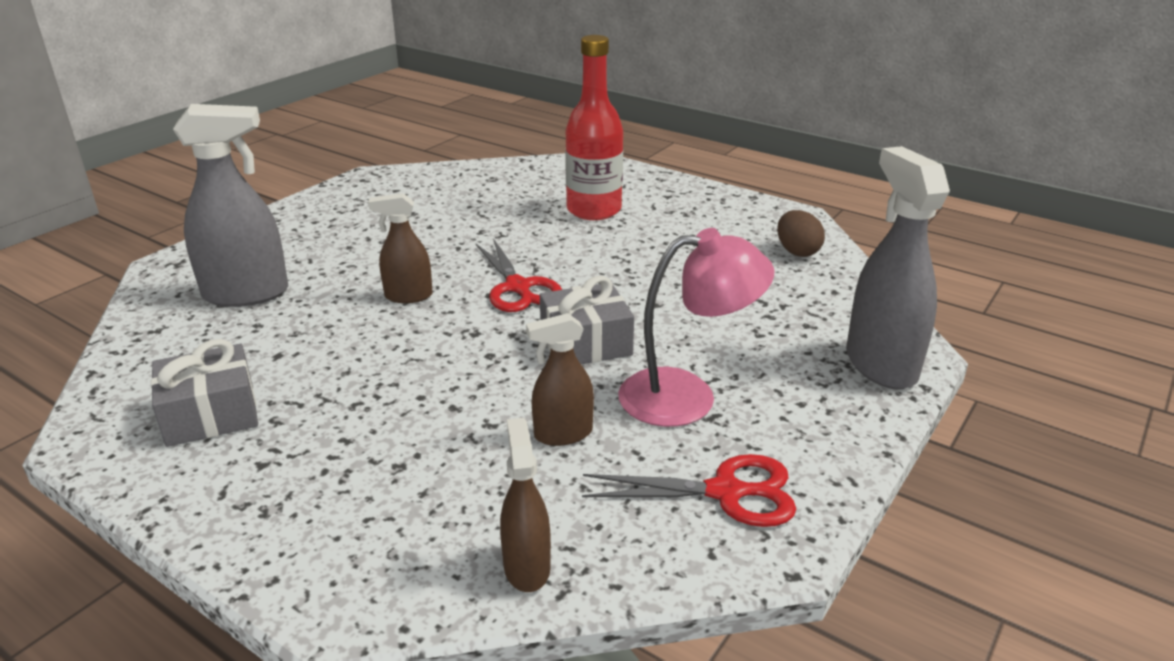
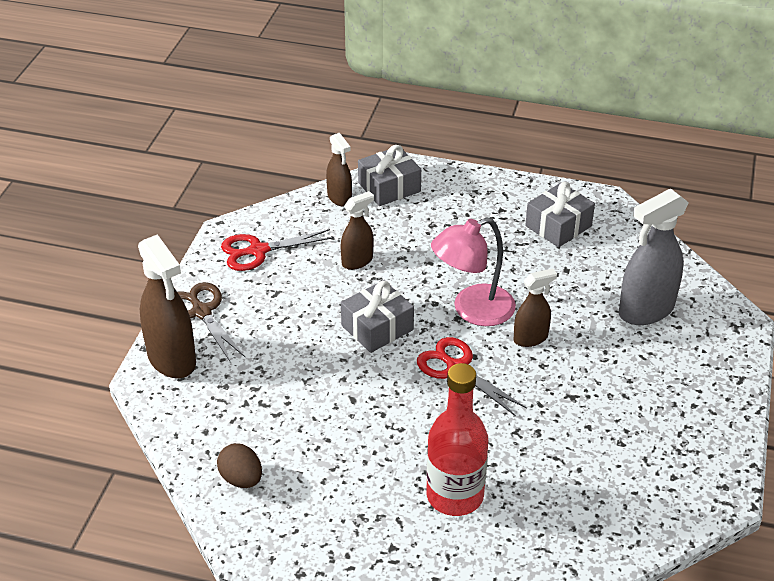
camera: 160 degrees right, 10 degrees up
pink lamp [618,228,774,427] -> pink lamp moved to [431,217,516,326]
grey spray bottle [846,146,950,389] -> brown spray bottle [138,234,196,379]
none -> brown scissors [178,282,245,361]
none -> grey gift [358,145,421,206]

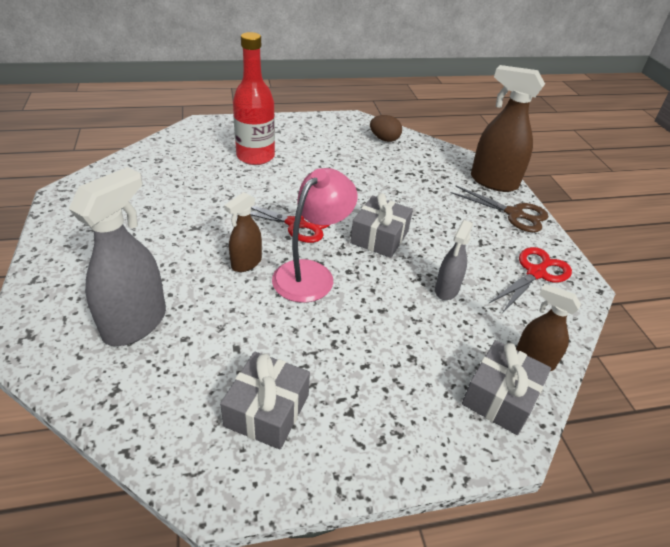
camera: 150 degrees right, 0 degrees up
brown spray bottle [341,191,374,270] -> grey spray bottle [435,220,473,300]

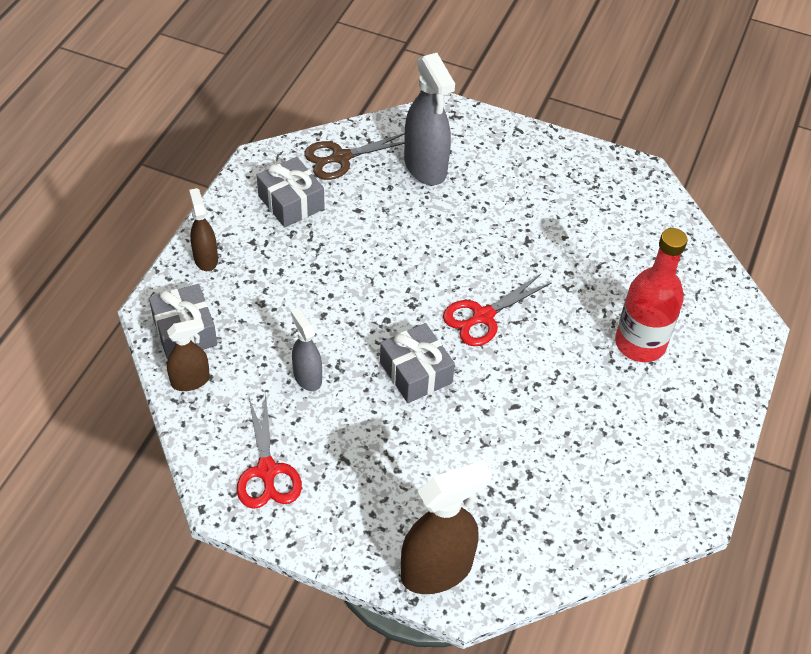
camera: 125 degrees right, 10 degrees up
brown spray bottle [224,192,262,272] -> brown spray bottle moved to [189,188,218,271]
pink lamp [272,168,358,303] -> none
brown egg [370,115,402,142] -> none
brown scissors [451,186,548,232] -> brown scissors moved to [304,133,405,180]

